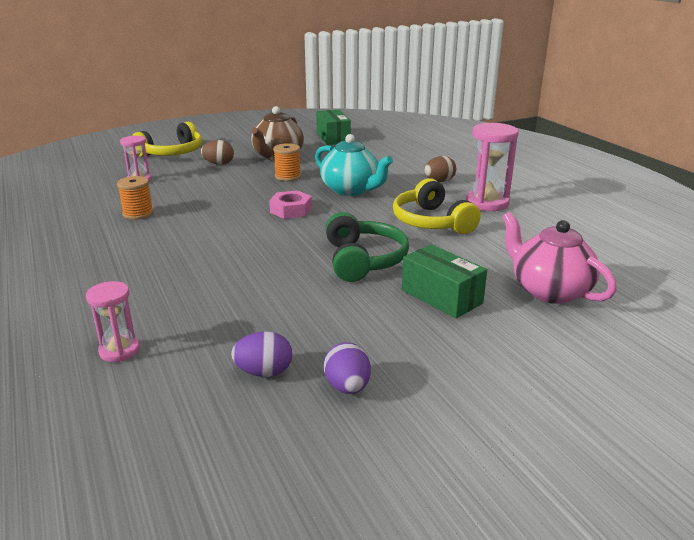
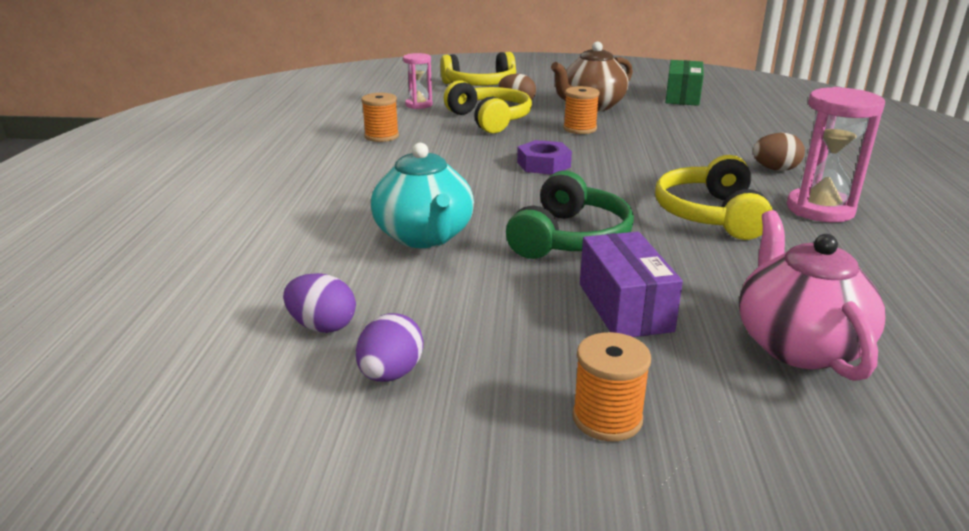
camera: 30 degrees right, 0 degrees up
pink hourglass [86,281,140,362] -> none
pink nut [269,190,312,219] -> purple nut [517,140,572,175]
turquoise teapot [315,134,393,196] -> turquoise teapot moved to [371,143,474,248]
green box [402,244,487,318] -> purple box [580,232,683,337]
none -> yellow headphones [444,80,532,134]
none -> orange spool [572,332,651,442]

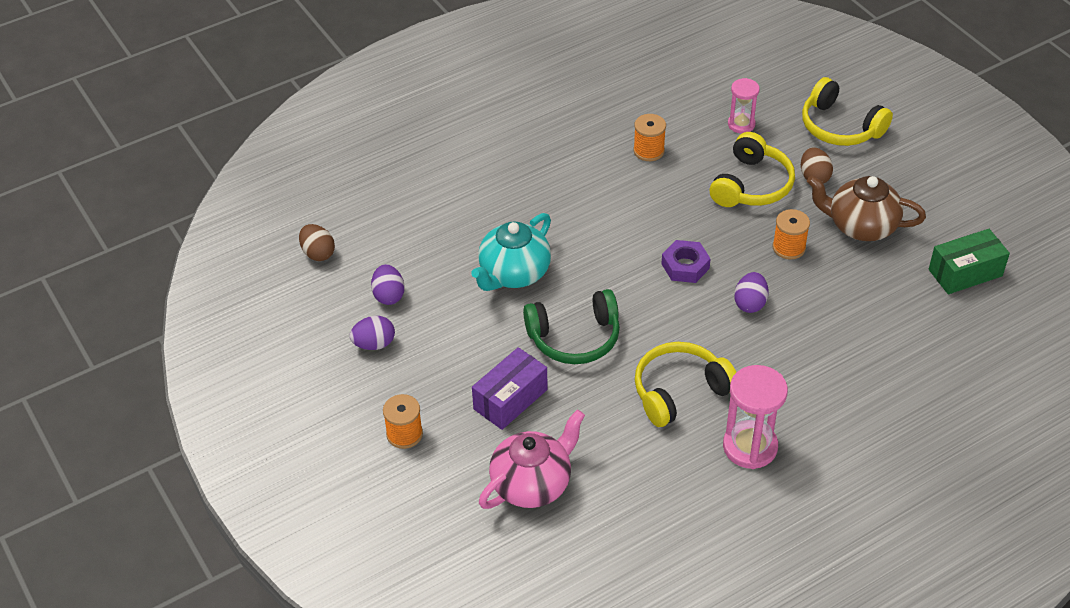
camera: 55 degrees right, 20 degrees up
brown egg [752,133,805,171] -> brown egg moved to [299,224,335,261]
none -> purple egg [734,272,768,313]

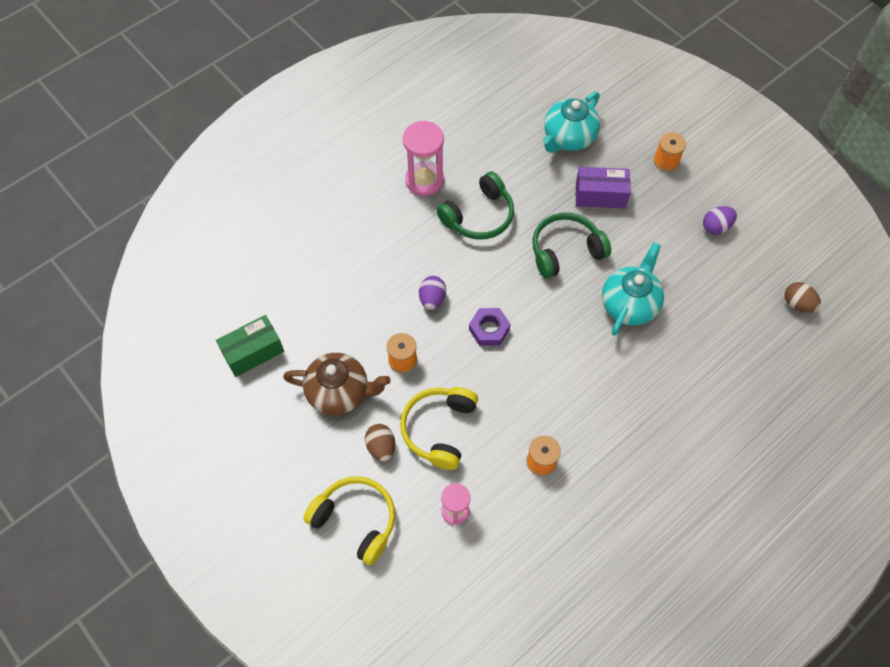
camera: 170 degrees right, 15 degrees up
purple egg [371,264,405,305] -> none
purple box [472,347,548,430] -> purple box turned 60 degrees clockwise [576,167,631,209]
pink teapot [479,410,585,509] -> turquoise teapot [543,92,600,153]
yellow headphones [635,342,736,427] -> green headphones [437,171,514,240]

